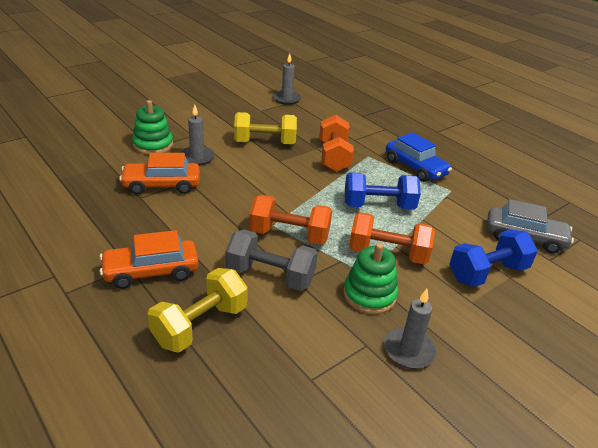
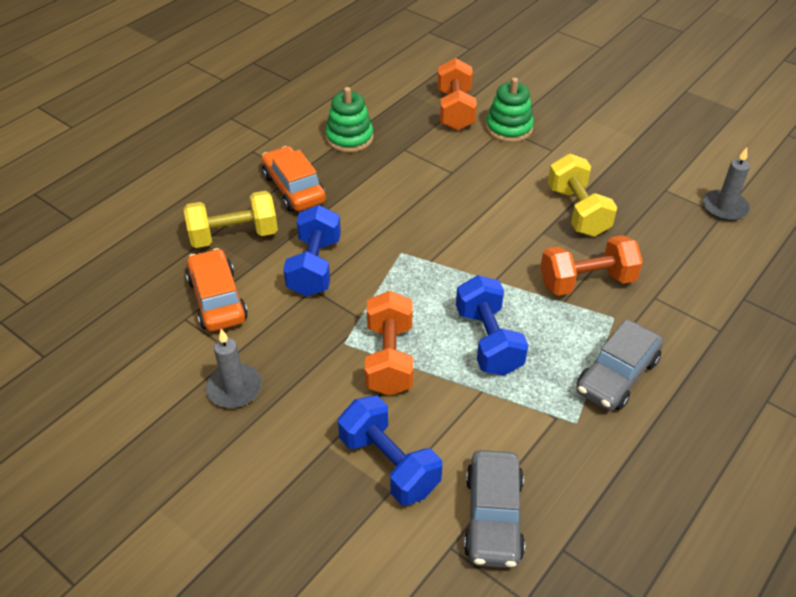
camera: 80 degrees right, 10 degrees up
orange car [119,153,200,195] -> orange car moved to [186,248,248,331]
yellow dumbbell [148,268,248,353] -> yellow dumbbell turned 45 degrees counterclockwise [184,191,278,248]
grey candle [180,105,215,166] -> none
grey dumbbell [225,230,318,291] -> blue dumbbell [283,205,341,297]
orange dumbbell [249,195,332,245] -> orange dumbbell moved to [437,58,477,131]
green stacking toy [343,243,398,314] -> green stacking toy moved to [325,87,374,152]
blue car [386,132,452,182] -> grey car [577,319,663,411]

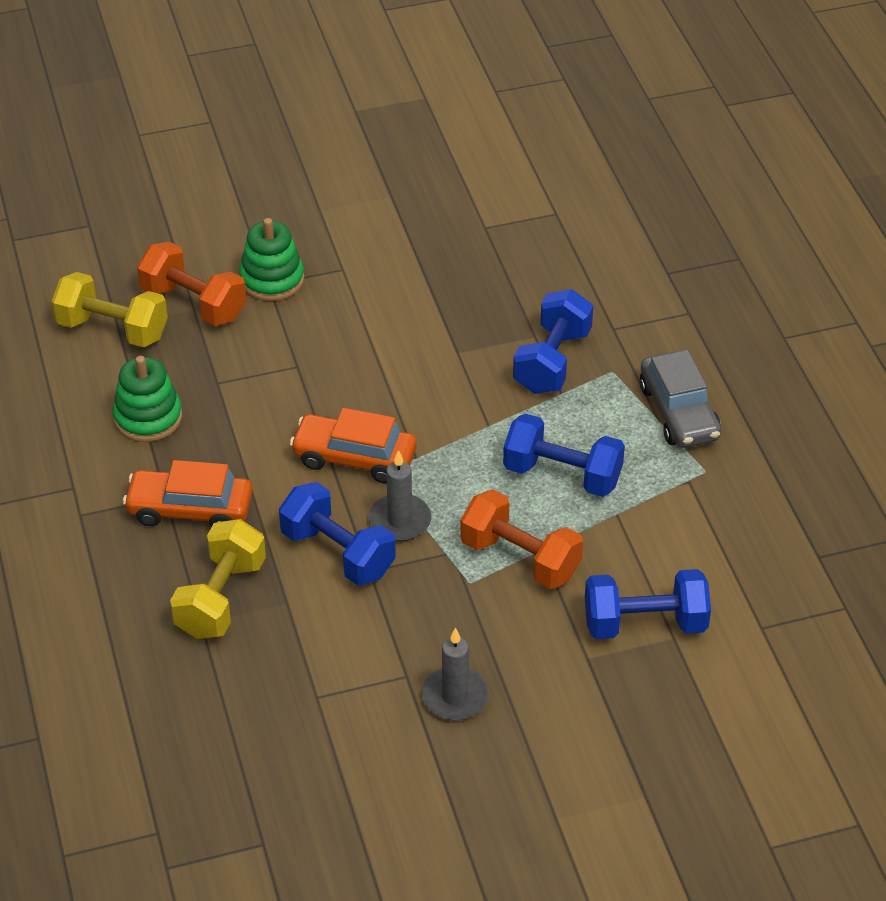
camera: 55 degrees left, 0 degrees up
orange car [186,248,248,331] -> orange car moved to [290,408,417,484]
grey car [464,450,525,568] -> none
orange dumbbell [540,235,643,296] -> blue dumbbell [513,289,593,394]
yellow dumbbell [548,154,617,237] -> yellow dumbbell moved to [52,272,168,347]
grey candle [703,147,750,221] -> grey candle moved to [368,450,431,541]

